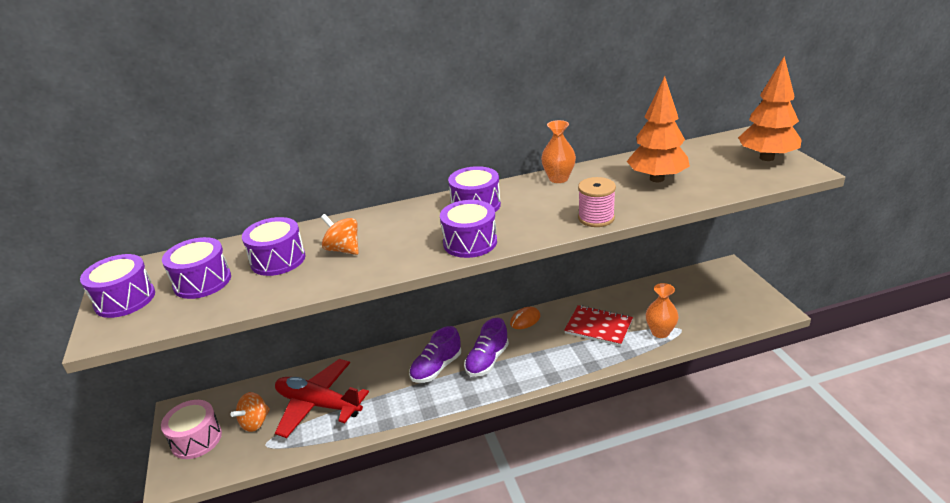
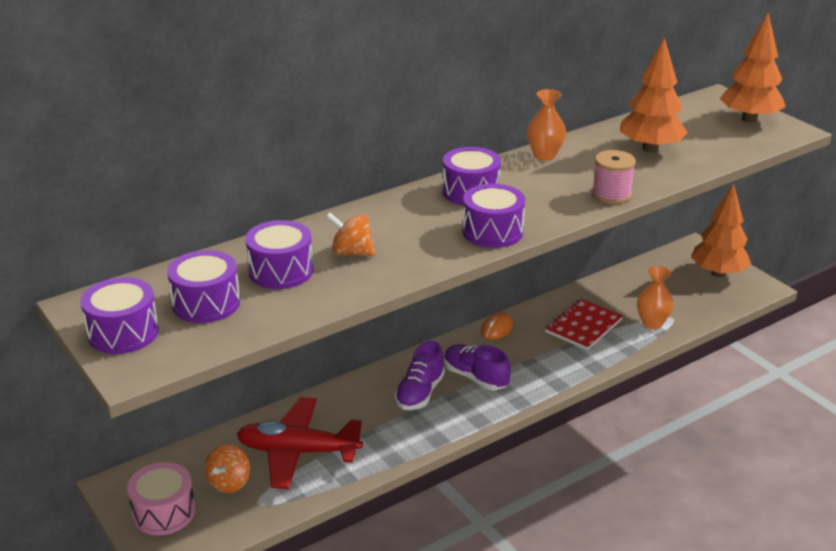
camera: 20 degrees left, 0 degrees up
purple shoe [464,318,509,377] -> purple shoe turned 120 degrees clockwise [444,344,511,390]
red notebook [564,305,633,346] -> red notebook turned 60 degrees counterclockwise [545,299,623,350]
none -> orange tree [691,183,751,277]

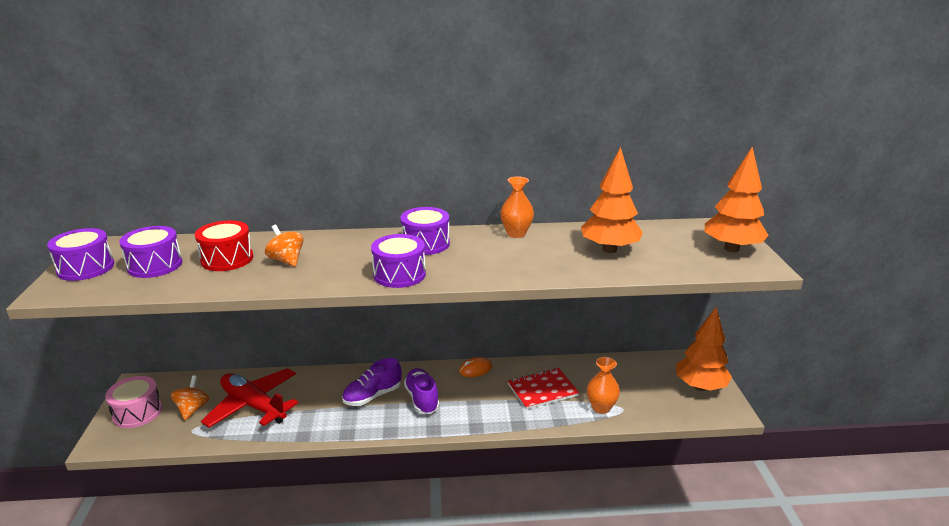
camera: 30 degrees right, 5 degrees down
orange spinning top [205,444,250,493] -> orange spinning top turned 135 degrees clockwise [171,375,209,420]
purple drum [245,220,313,289] -> red drum [195,220,253,271]
pink spool [592,150,636,204] -> none

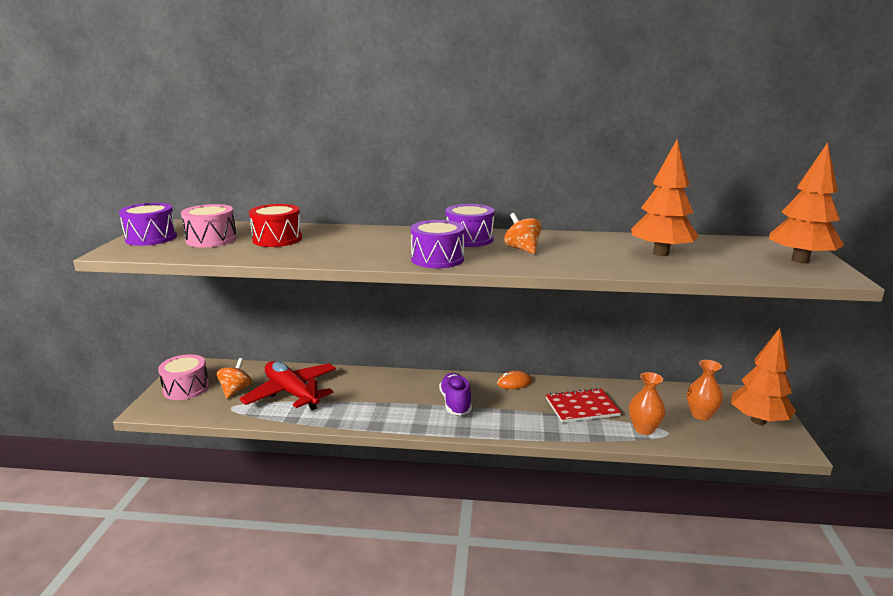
camera: 10 degrees right, 5 degrees down
purple drum [119,226,182,278] -> pink drum [181,204,237,248]
orange spinning top [265,225,304,267] -> orange spinning top moved to [504,213,542,254]
purple shoe [342,358,402,406] -> none
orange vase [500,176,534,238] -> orange vase moved to [687,360,723,420]

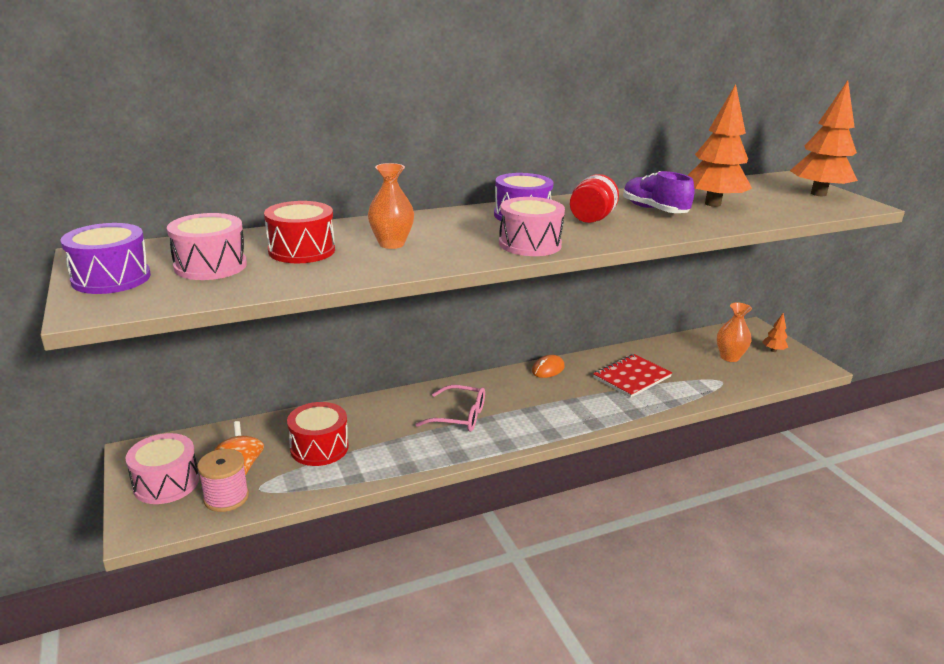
camera: 30 degrees left, 5 degrees up
red plane [239,361,336,410] -> red drum [287,402,349,466]
purple drum [411,220,464,268] -> pink drum [499,197,565,256]
purple shoe [439,373,472,415] -> purple shoe moved to [623,171,694,213]
orange spinning top [504,213,542,254] -> red jar [570,174,619,223]
orange vase [629,372,665,435] -> orange vase moved to [368,163,414,249]
orange tree [731,328,796,425] -> orange tree [763,313,788,352], size x0.44
none -> pink spool [197,449,249,512]
none -> pink glasses [415,385,485,432]

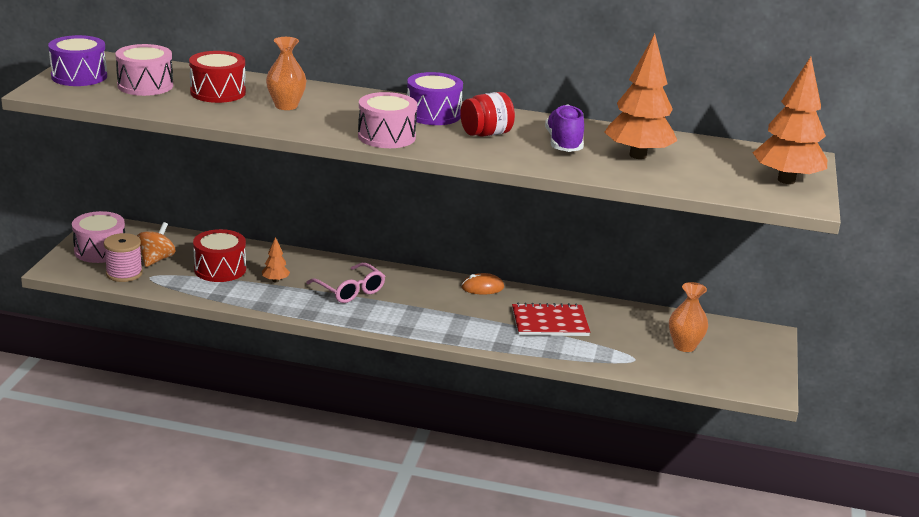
camera: 35 degrees right, 0 degrees up
orange tree [763,313,788,352] -> orange tree moved to [262,237,290,282]

